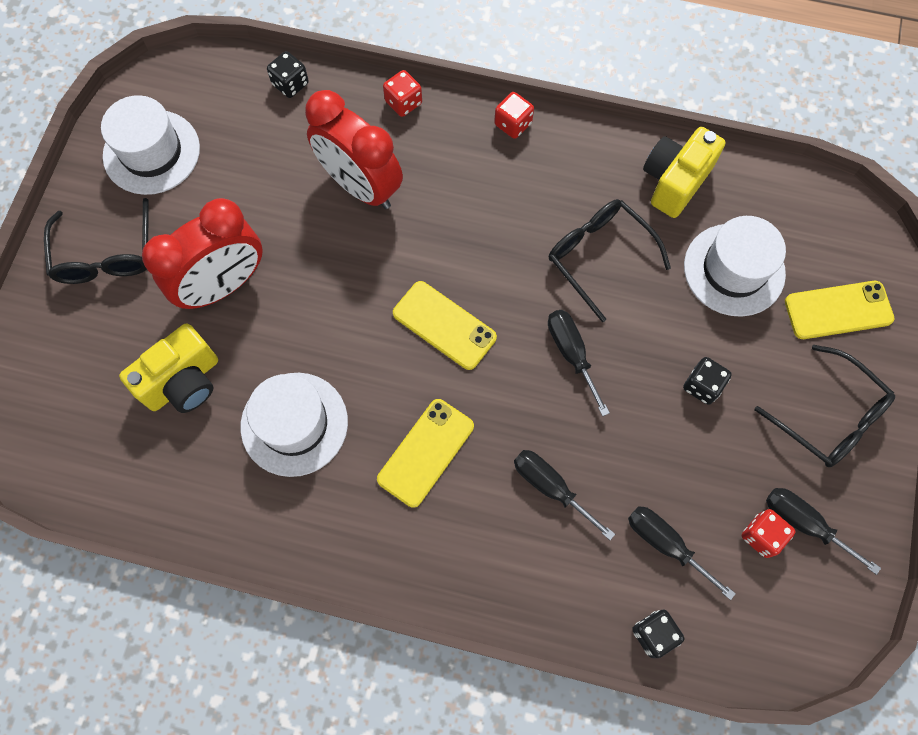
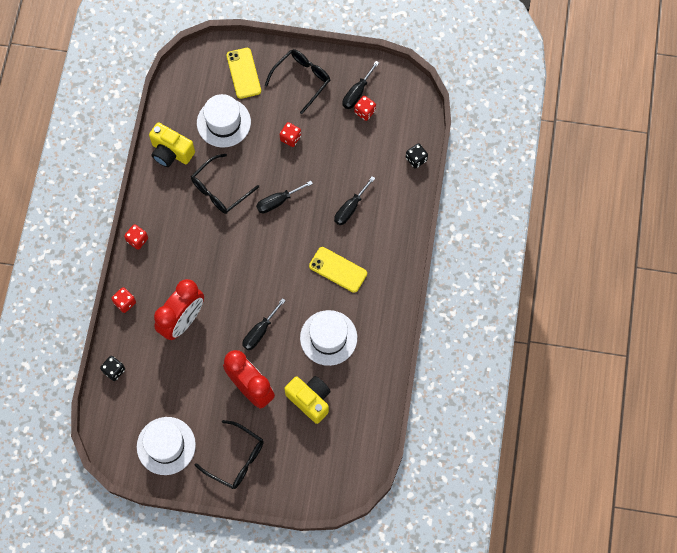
camera: 95 degrees left, 0 degrees up
black glasses [44,198,149,284] -> black glasses turned 45 degrees clockwise [195,420,264,489]
yellow phone [393,281,497,370] -> none
black screwdriver [628,506,736,600] -> black screwdriver moved to [242,298,286,350]
black dice [683,357,732,405] -> red dice [280,122,301,147]

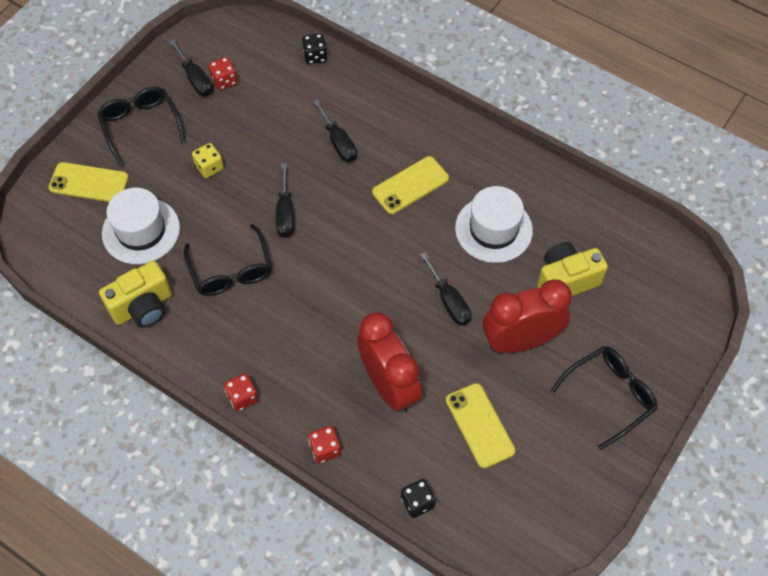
camera: 65 degrees left, 10 degrees down
white hat [137,417,196,475] -> none
red dice [280,122,301,147] -> yellow dice [192,143,224,178]
none -> yellow phone [446,383,515,468]

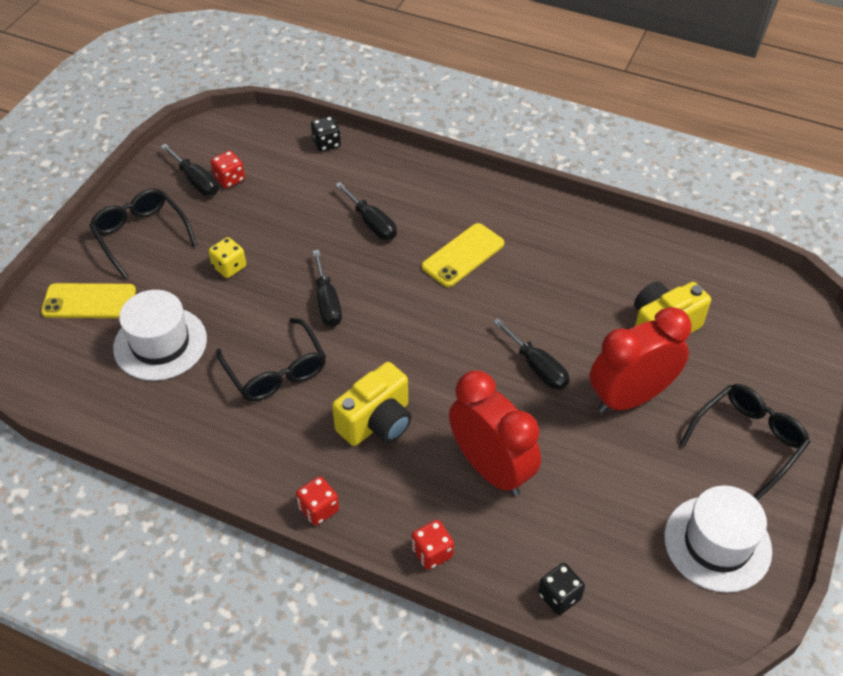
camera: 10 degrees left, 10 degrees down
yellow camera [99,261,172,328] -> yellow camera moved to [332,362,412,446]
yellow phone [446,383,515,468] -> none
white hat [455,186,533,263] -> white hat moved to [664,485,772,593]

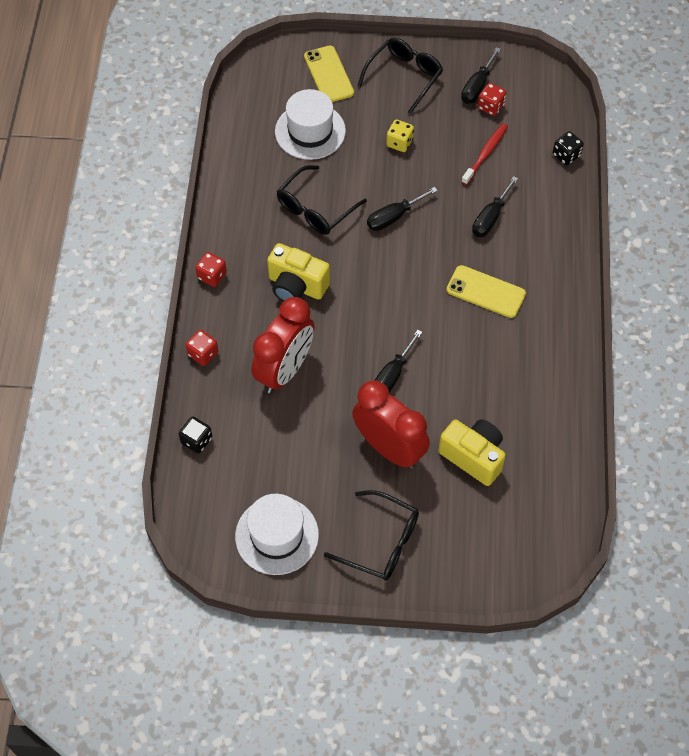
camera: 70 degrees right, 10 degrees up
none -> red toothbrush [461,123,508,185]

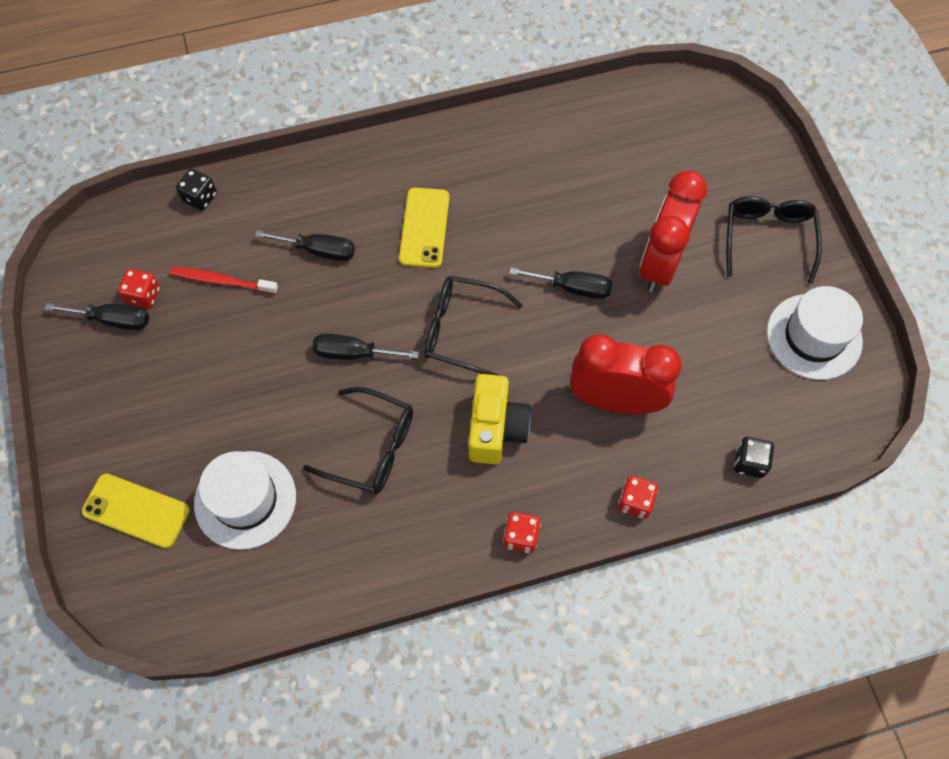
camera: 110 degrees left, 5 degrees up
yellow phone [304,46,354,102] -> yellow phone turned 60 degrees clockwise [82,474,190,548]
black glasses [357,38,443,114] -> black glasses moved to [424,276,523,376]
black screwdriver [367,187,438,231] -> black screwdriver turned 150 degrees clockwise [312,334,419,360]
yellow dice [386,119,414,152] -> none
yellow camera [439,420,506,486] -> none

